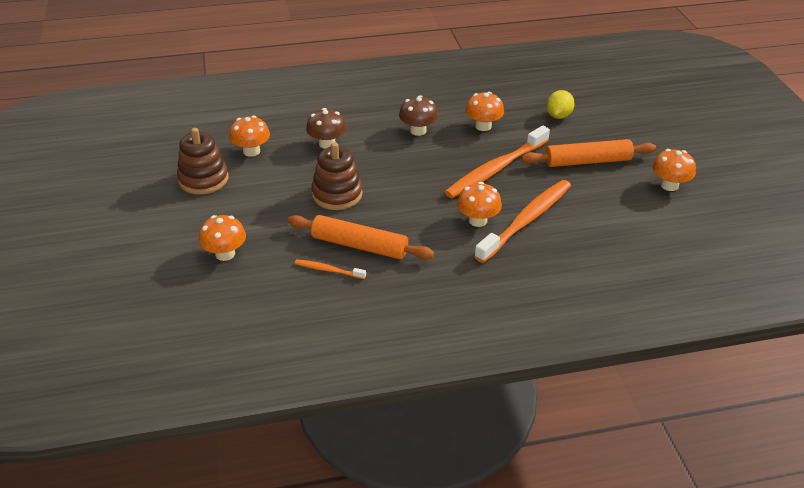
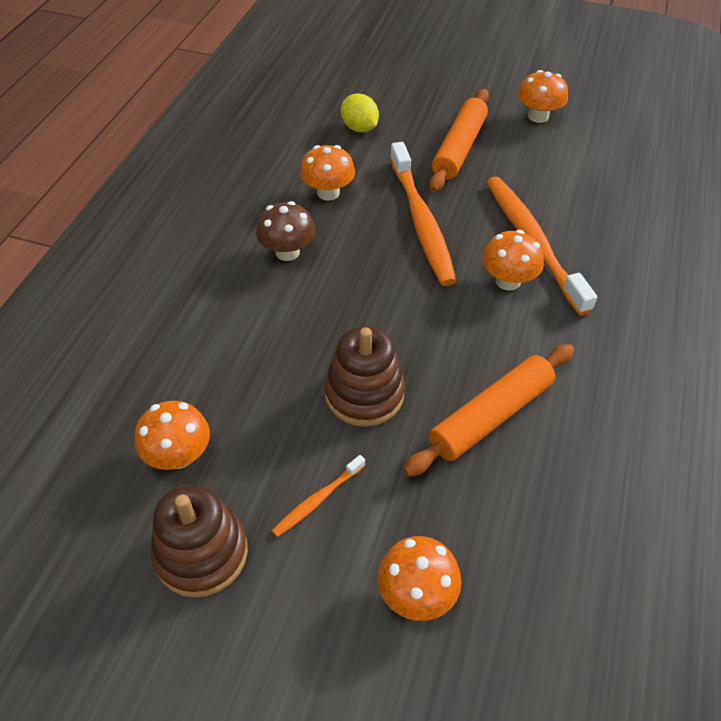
camera: 60 degrees left, 10 degrees up
orange toothbrush [295,259,366,279] -> orange toothbrush moved to [272,455,365,537]
brown mushroom [306,108,346,149] -> none

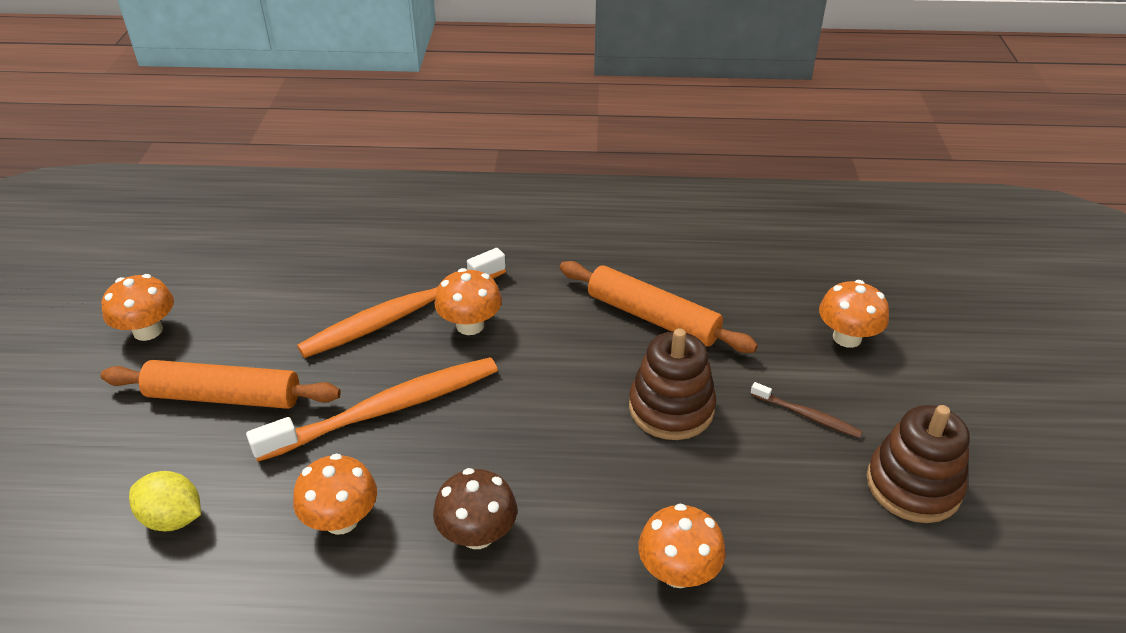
camera: 105 degrees left, 10 degrees down
orange mushroom [135,401,210,470] -> orange mushroom moved to [638,504,726,588]
orange toothbrush [272,455,365,537] -> brown toothbrush [750,382,863,438]
yellow lemon [341,93,379,132] -> yellow lemon turned 75 degrees clockwise [129,471,201,531]

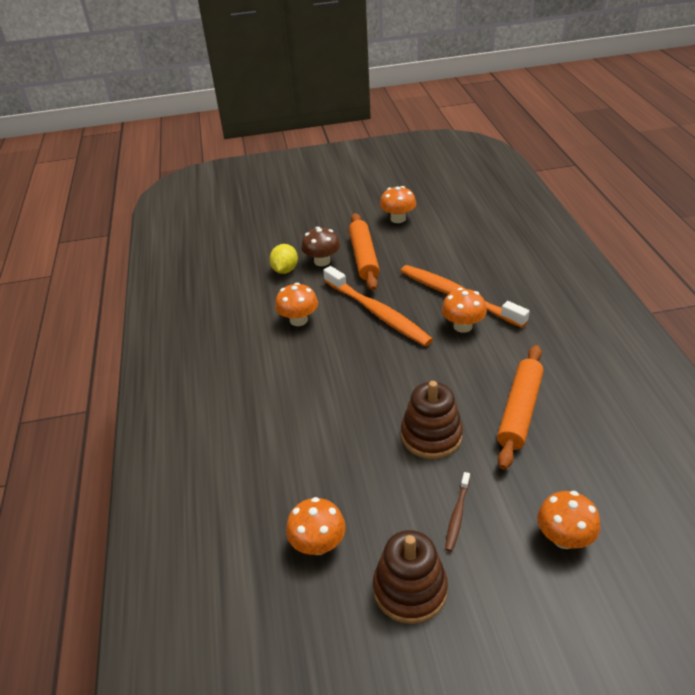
camera: 80 degrees right, 0 degrees up
brown mushroom [433,468,517,549] -> brown mushroom moved to [301,227,340,266]
orange mushroom [638,504,726,588] -> orange mushroom moved to [286,497,346,555]

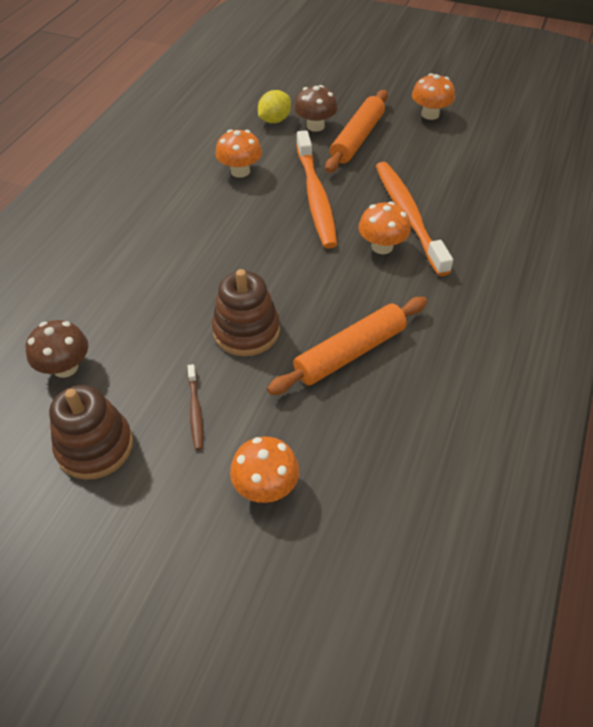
camera: 30 degrees right, 10 degrees up
orange mushroom [286,497,346,555] -> brown mushroom [26,320,88,378]
brown toothbrush [445,472,470,552] -> brown toothbrush turned 60 degrees counterclockwise [188,364,203,450]

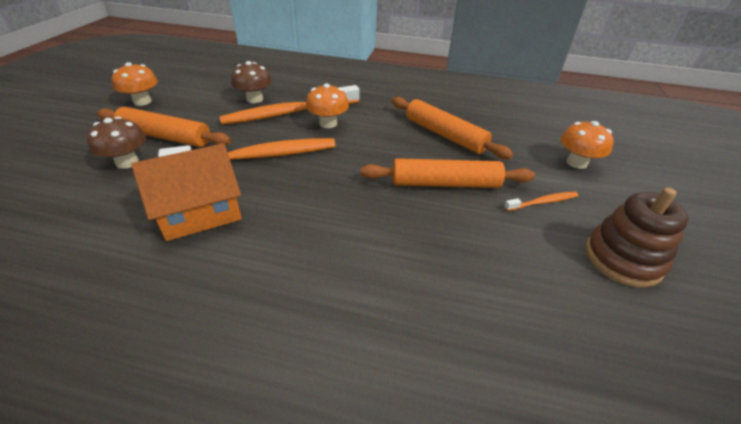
camera: 100 degrees left, 10 degrees down
brown mushroom [26,320,88,378] -> brown mushroom moved to [231,61,272,103]
brown toothbrush [188,364,203,450] -> orange toothbrush [504,192,578,211]
brown stacking toy [212,269,280,356] -> orange rolling pin [361,158,535,188]
orange mushroom [216,129,262,178] -> orange house [131,143,242,241]
yellow lemon [258,90,291,123] -> none

